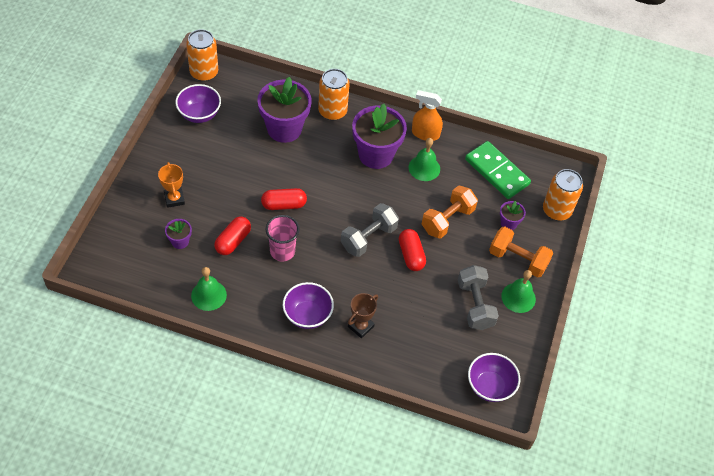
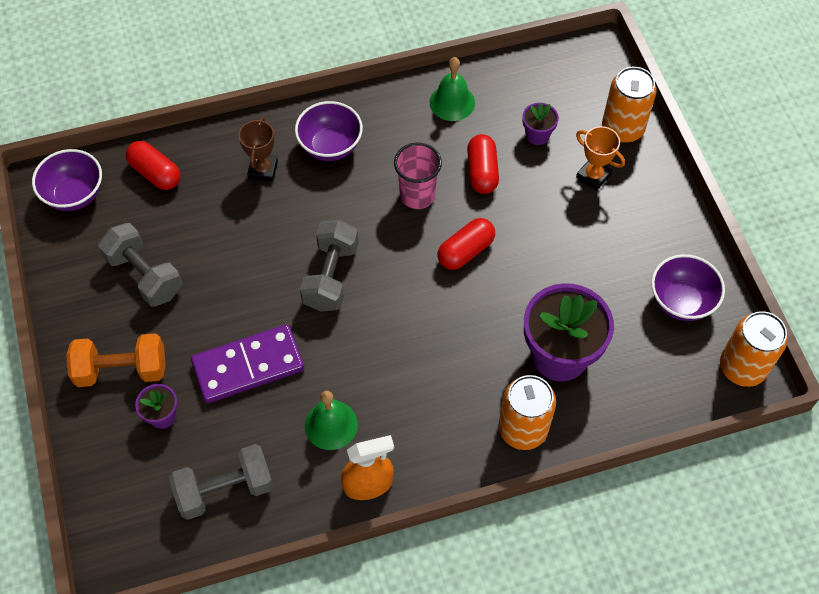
camera: 150 degrees right, 5 degrees up
purple flower pot [352,104,407,169] -> none
red capsule [399,229,426,271] -> red capsule moved to [126,141,180,190]
orange dumbbell [422,185,478,239] -> purple domino [191,324,304,403]
green domino [465,141,531,199] -> grey dumbbell [169,444,274,520]
green bell [501,270,536,313] -> none
orange can [543,169,583,221] -> orange can moved to [602,67,657,143]

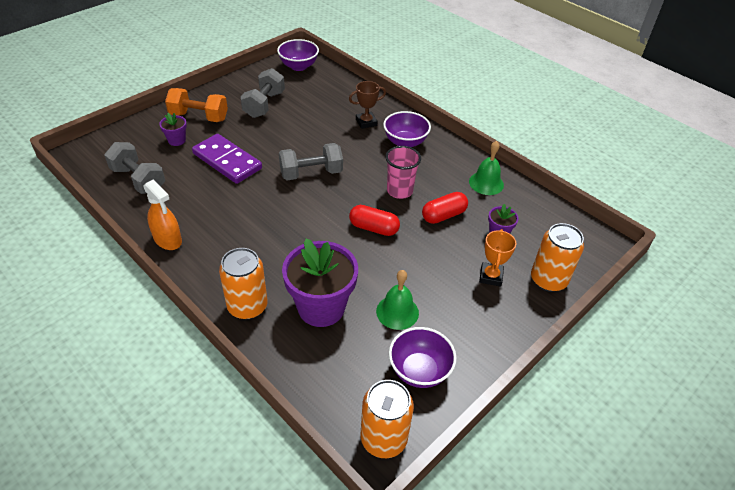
camera: 60 degrees right, 15 degrees down
orange dumbbell [66,333,166,387] -> orange dumbbell turned 45 degrees counterclockwise [165,88,228,122]
red capsule [126,141,180,190] -> none
green bell [305,391,358,450] -> green bell moved to [376,270,419,330]

